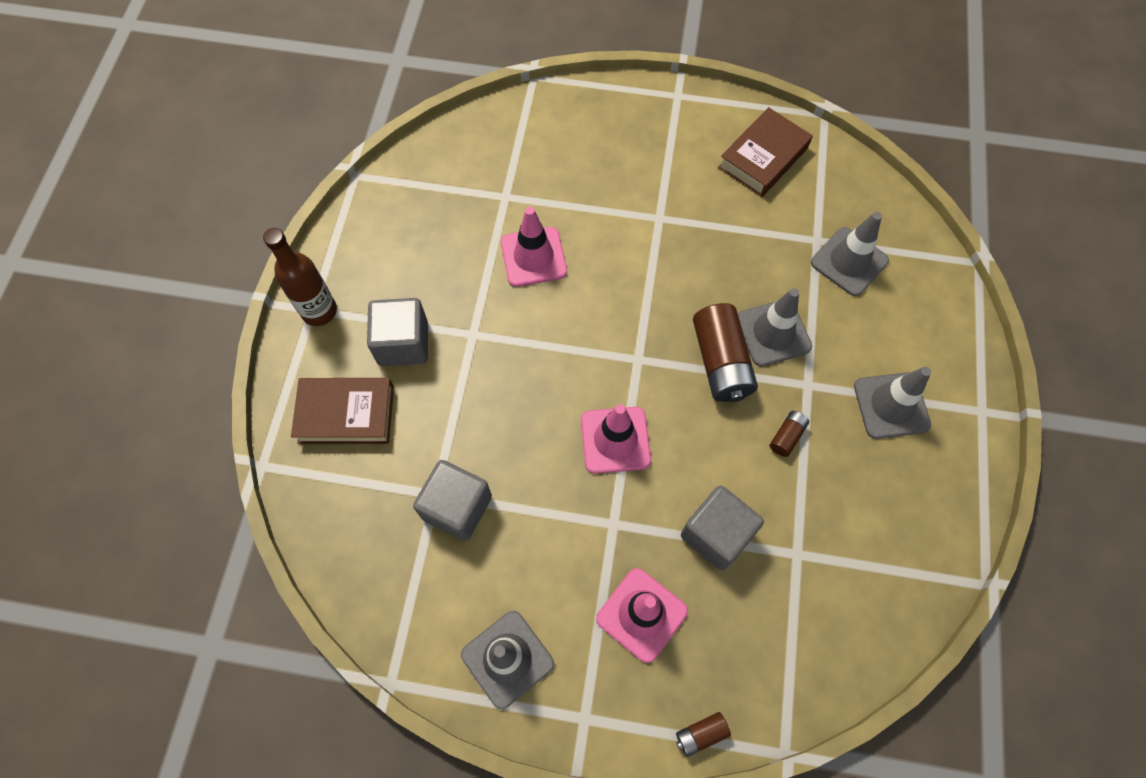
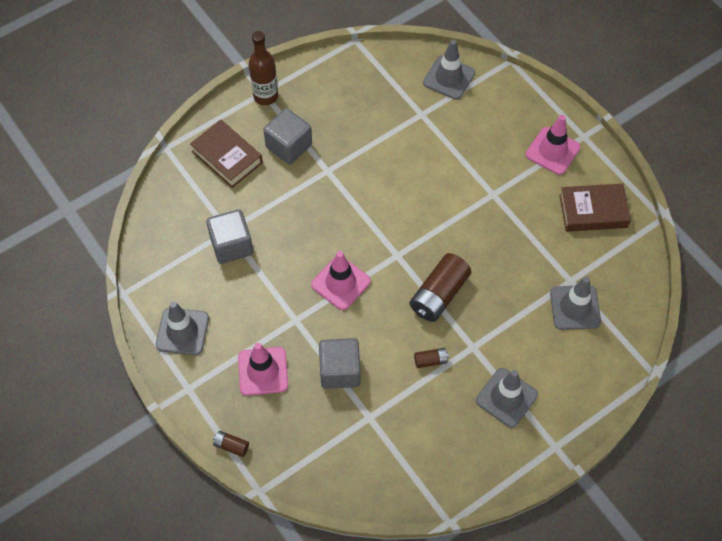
camera: 45 degrees right, 5 degrees down
pink traffic cone [501,207,567,287] -> pink traffic cone moved to [526,115,580,175]
grey traffic cone [738,288,812,366] -> grey traffic cone moved to [423,40,475,100]

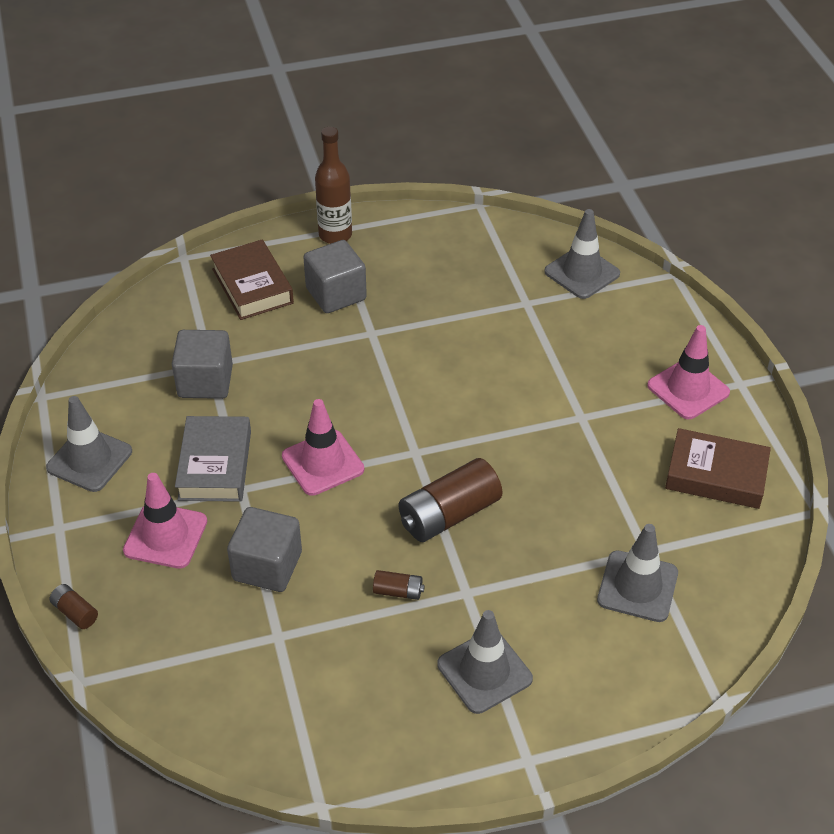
camera: 20 degrees right, 15 degrees down
none -> grey book [175,416,251,502]

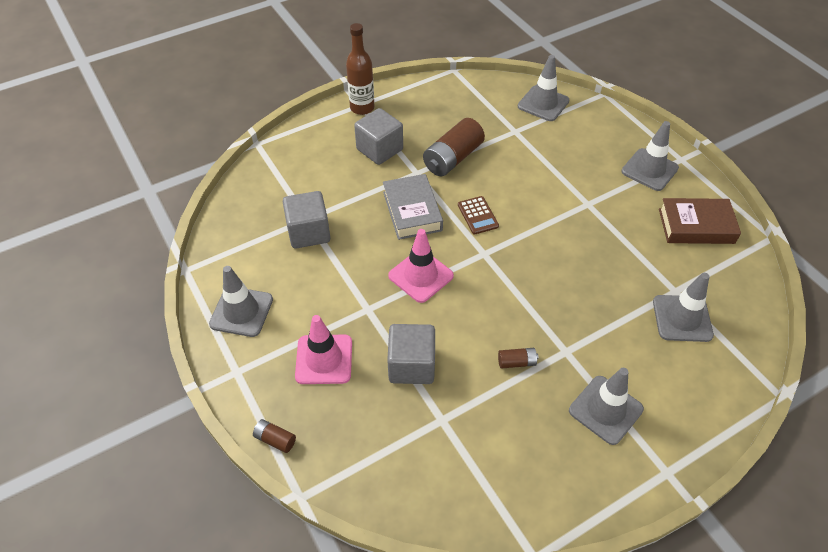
camera: 15 degrees left, 5 degrees up
grey book [175,416,251,502] -> grey book moved to [383,174,443,240]
brown book [210,240,294,320] -> none
brown battery [399,458,502,542] -> brown battery moved to [423,118,485,176]
pink traffic cone [647,325,730,419] -> grey traffic cone [621,121,679,191]
none -> brown calculator [458,196,499,235]

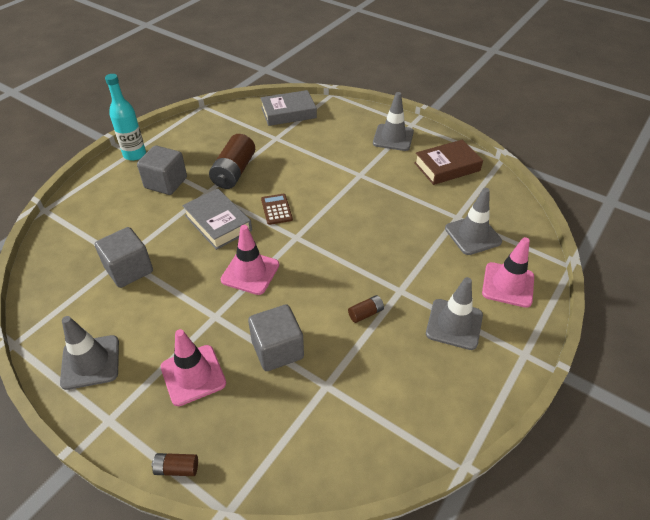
camera: 25 degrees left, 5 degrees down
brown bottle [346,23,374,115] -> turquoise bottle [105,74,146,161]
brown calculator [458,196,499,235] -> brown calculator turned 150 degrees counterclockwise [261,194,293,225]
grey traffic cone [518,55,569,121] -> grey book [260,90,317,126]
none -> pink traffic cone [482,237,534,308]

